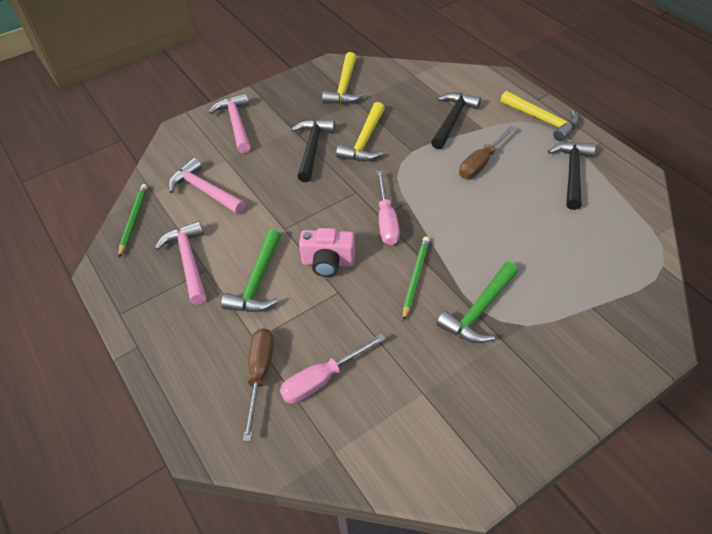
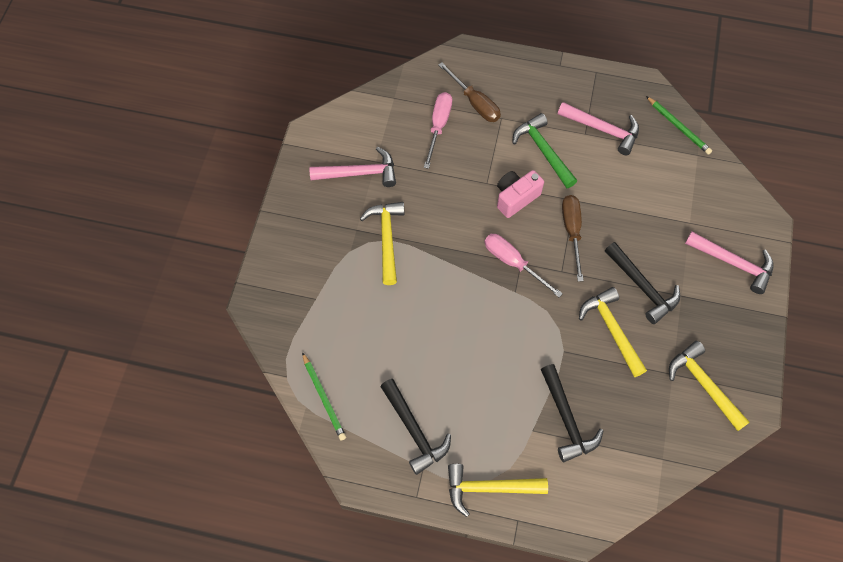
camera: 135 degrees right, 15 degrees up
pink hammer [169,158,246,214] -> pink hammer moved to [309,147,396,187]
green pencil [403,237,430,321] -> green pencil moved to [302,352,346,441]
green hammer [437,262,518,343] -> yellow hammer [360,202,405,285]
brown screwdriver [459,125,516,179] -> brown screwdriver moved to [562,195,584,282]

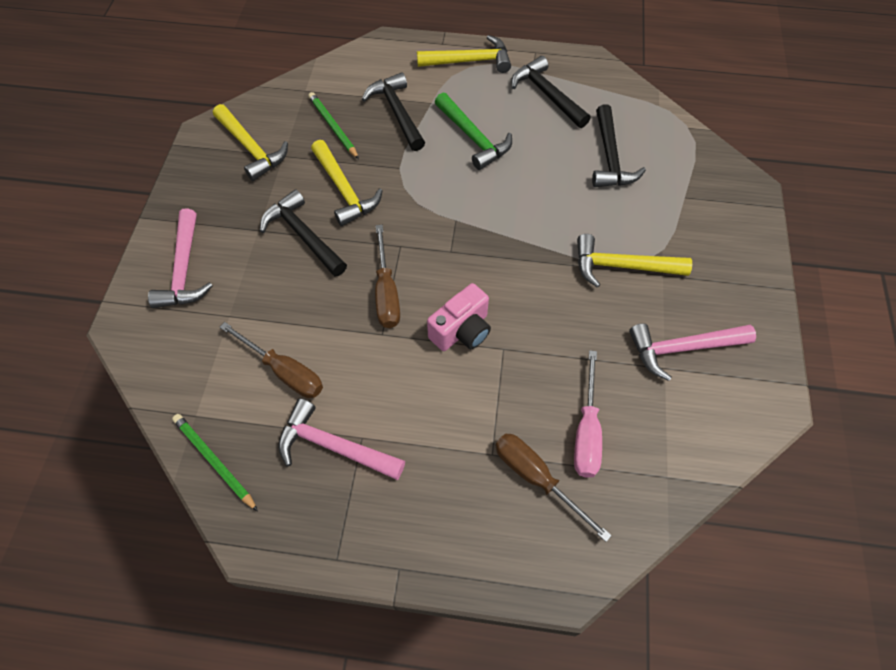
camera: 175 degrees right, 5 degrees down
green pencil [302,352,346,441] -> green pencil moved to [308,92,359,159]
yellow hammer [360,202,405,285] -> yellow hammer turned 105 degrees clockwise [577,234,692,288]
pink screwdriver [484,234,563,297] -> none
green hammer [512,113,577,188] -> green hammer moved to [435,93,512,170]
pink hammer [685,232,774,294] -> pink hammer turned 120 degrees counterclockwise [148,208,213,308]
none -> brown screwdriver [220,322,323,398]
none -> black hammer [592,104,646,187]

